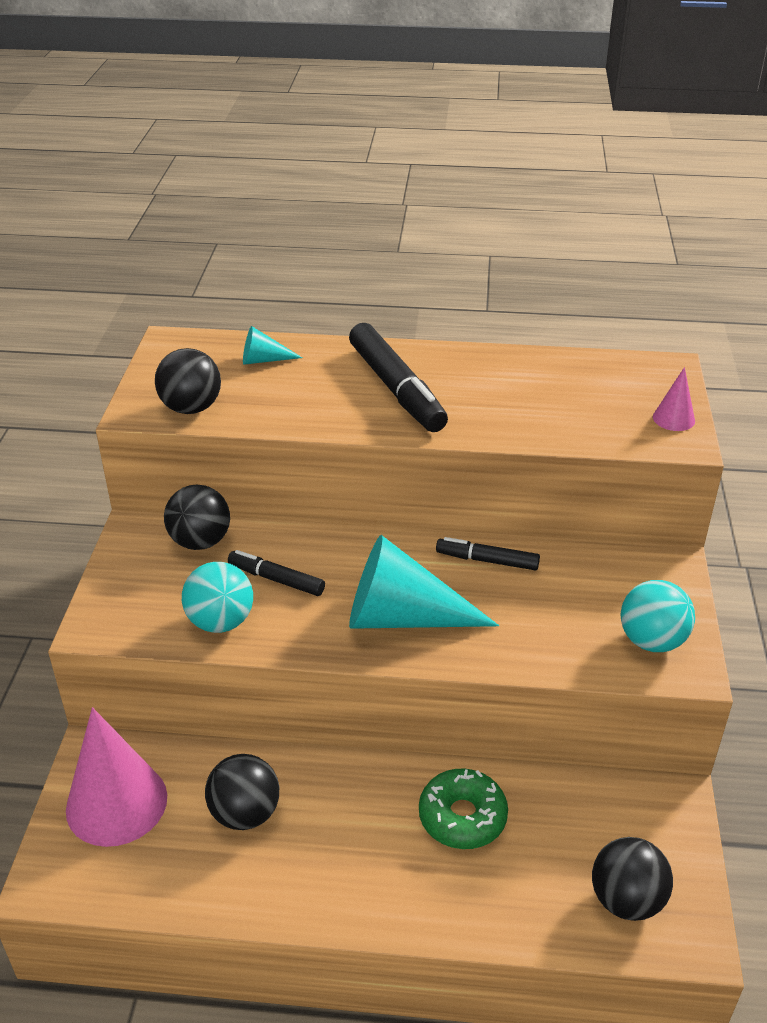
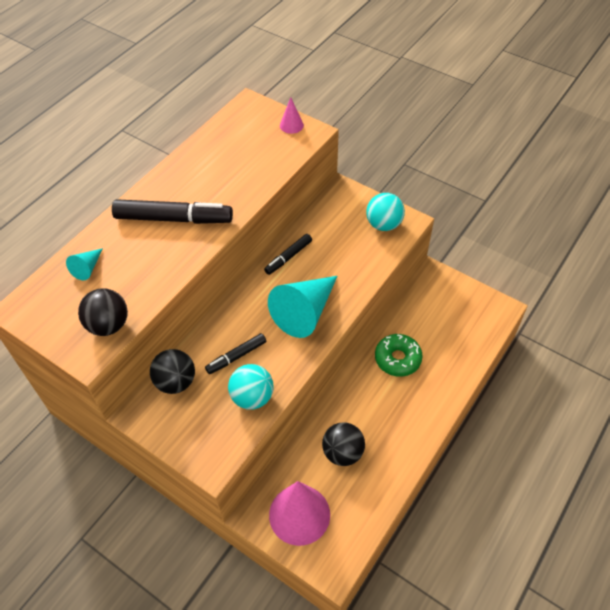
camera: 60 degrees left, 15 degrees up
black ball [592,837,673,921] -> none

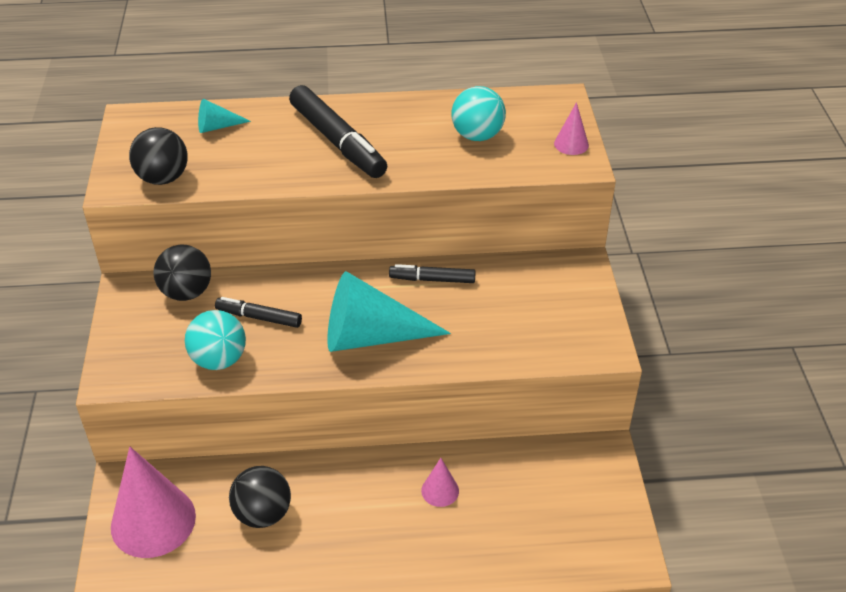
camera: 50 degrees right, 10 degrees down
turquoise ball [366,193,405,231] -> turquoise ball moved to [451,86,506,141]
green donut [375,334,423,377] -> pink cone [421,458,459,507]

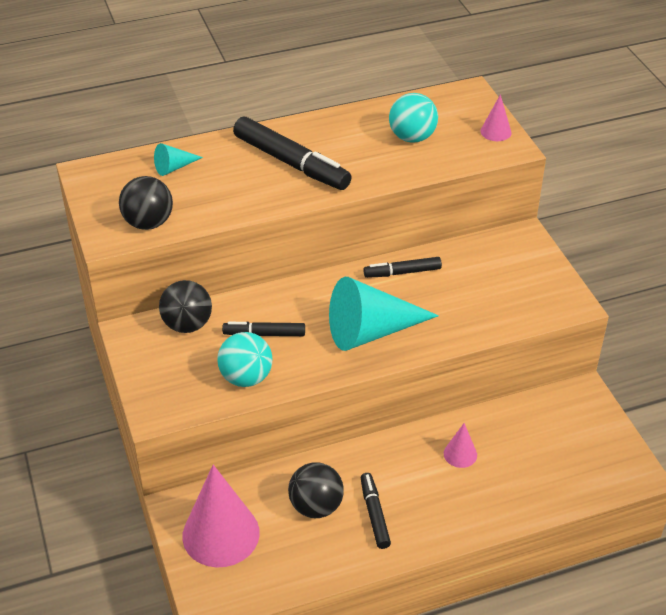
camera: 15 degrees left, 0 degrees up
none -> black marker [361,473,391,549]

